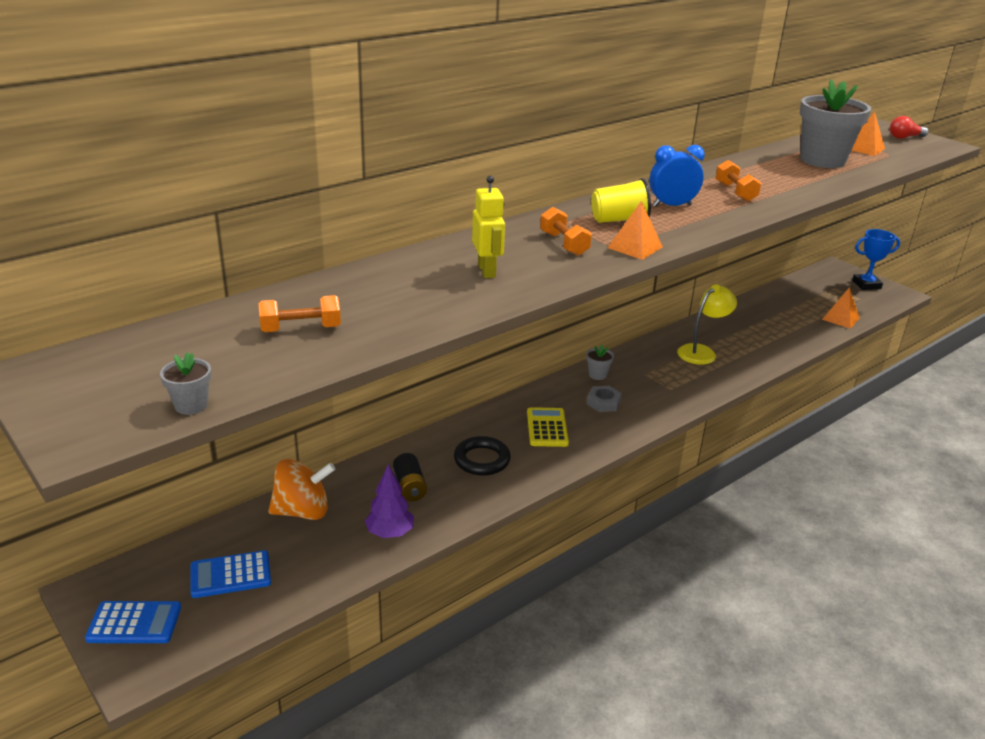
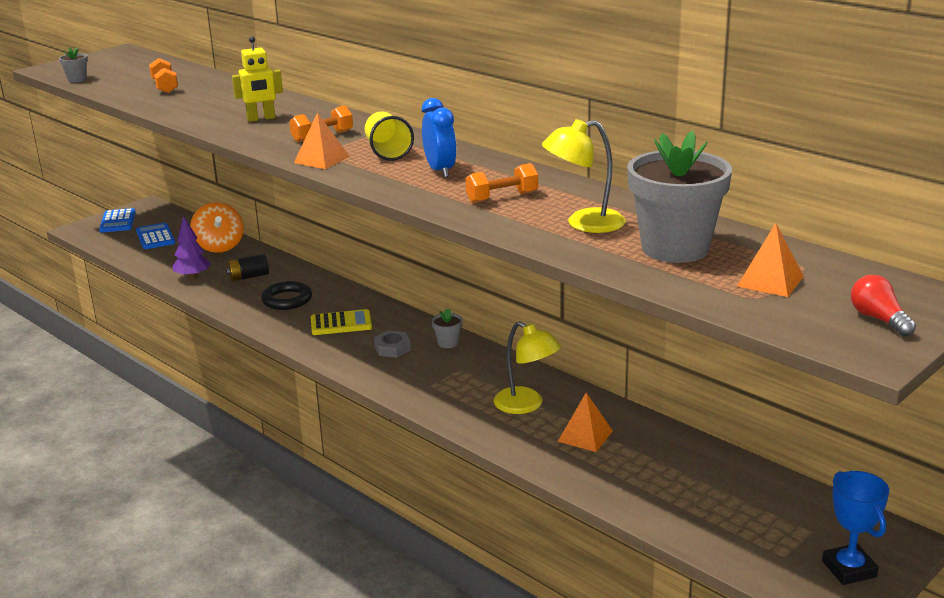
camera: 85 degrees right, 5 degrees down
orange pyramid [822,287,860,329] -> orange pyramid moved to [558,393,613,452]
none -> yellow lamp [542,119,625,233]

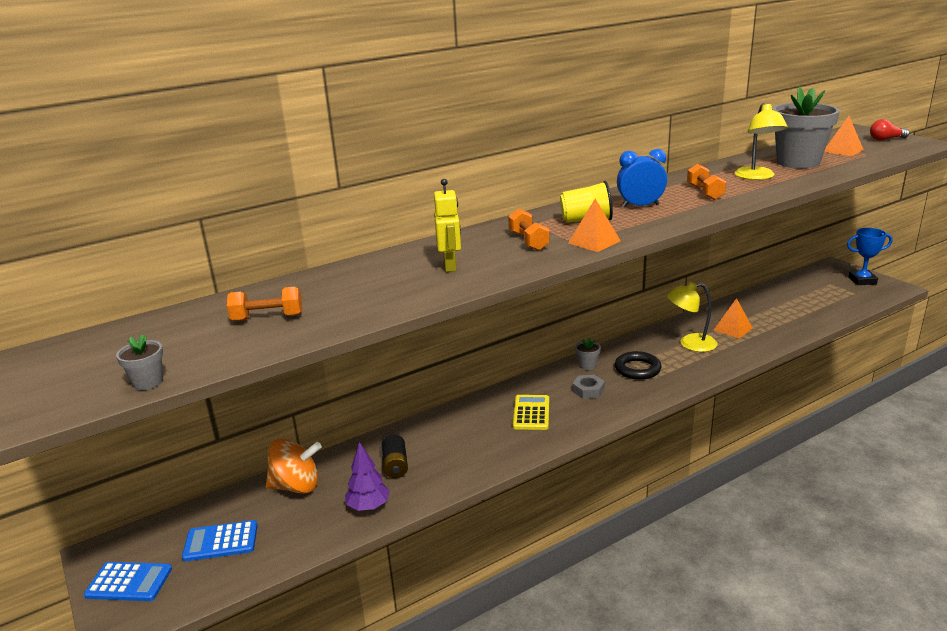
camera: 75 degrees left, 0 degrees up
black ring [261,281,312,310] -> black ring moved to [615,351,661,380]
yellow lamp [493,321,561,414] -> yellow lamp turned 150 degrees counterclockwise [667,282,718,352]

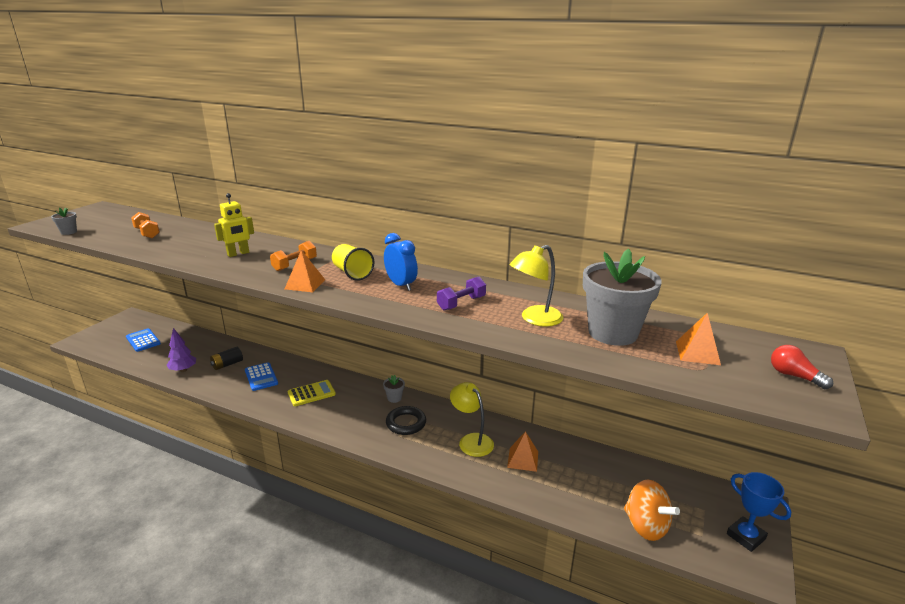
camera: 55 degrees right, 0 degrees up
blue calculator [84,562,172,601] -> blue calculator moved to [245,362,278,391]
orange spinning top [266,439,322,494] -> orange spinning top moved to [624,480,680,541]
grey nut [572,375,605,399] -> none
orange dumbbell [687,164,726,200] -> purple dumbbell [437,277,486,310]

